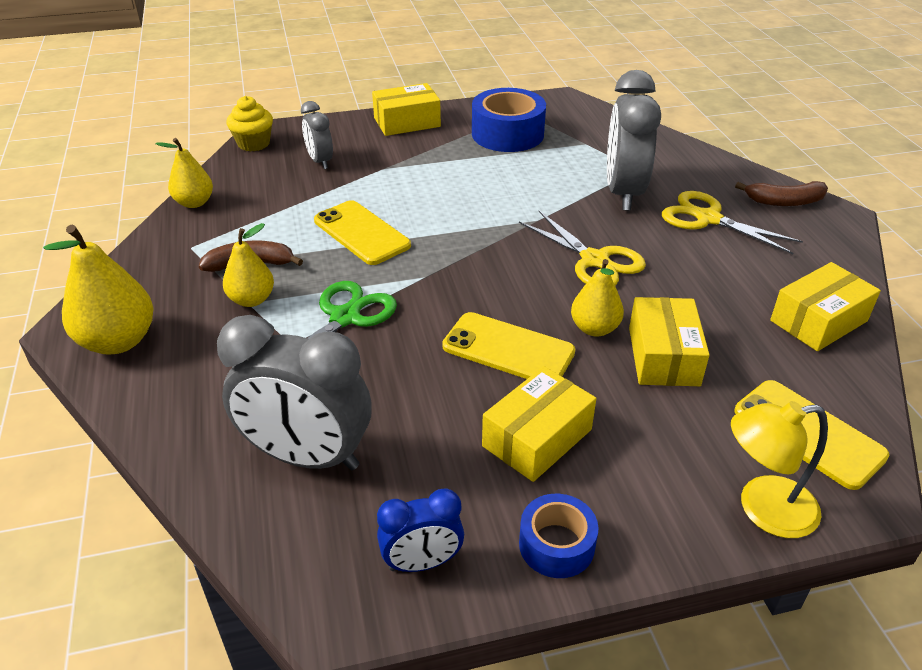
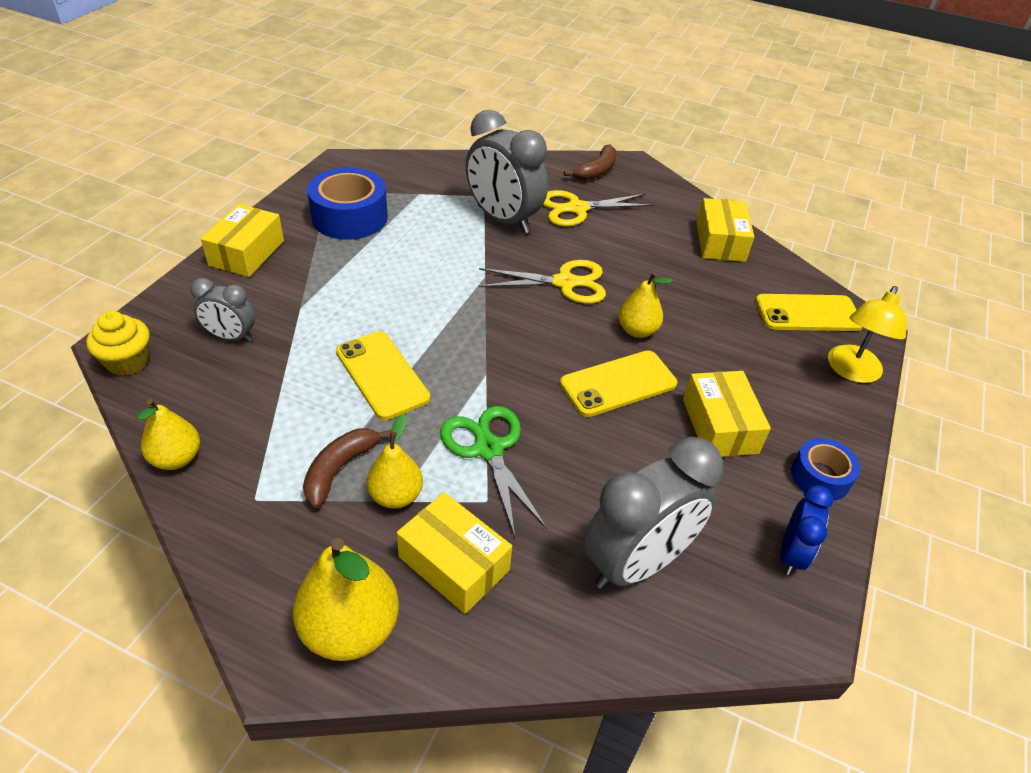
camera: 55 degrees left, 5 degrees up
yellow phone [314,200,411,265] -> yellow phone turned 60 degrees clockwise [336,331,430,420]
yellow box [629,297,710,386] -> yellow box moved to [397,492,512,614]

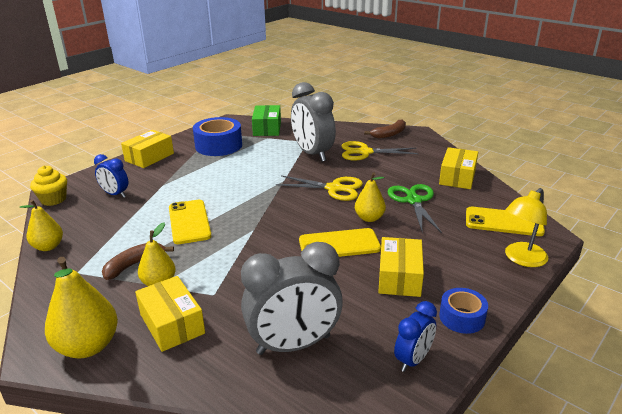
camera: 20 degrees right, 15 degrees down
grey clock [190,278,255,342] -> blue clock [94,154,128,198]
green scissors [440,406,547,537] -> green scissors moved to [388,184,442,233]
none -> green box [252,105,281,136]

